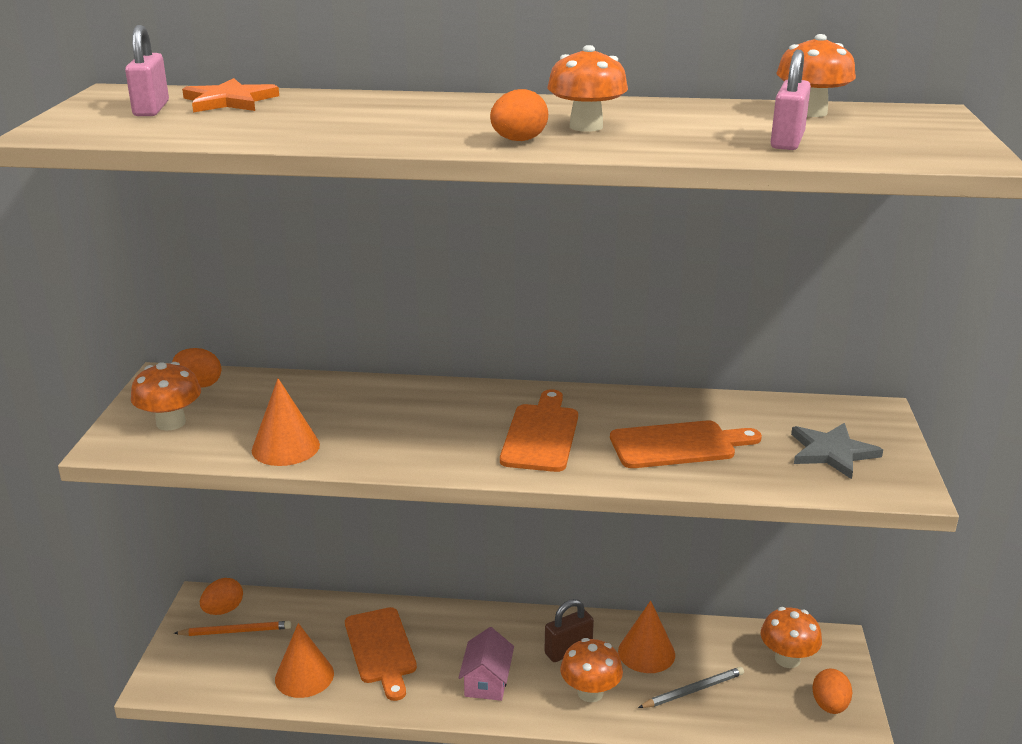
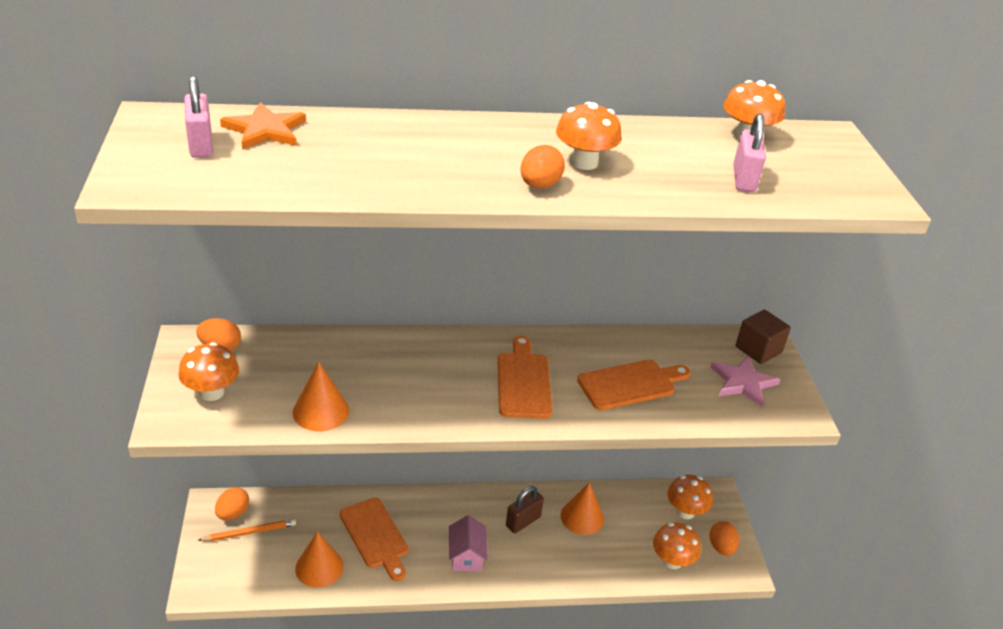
camera: 15 degrees left, 10 degrees up
orange mushroom [560,638,623,702] -> orange mushroom moved to [653,522,701,569]
grey pencil [638,667,744,708] -> none
grey star [791,423,883,479] -> pink star [710,356,780,407]
none -> brown cube [736,309,791,364]

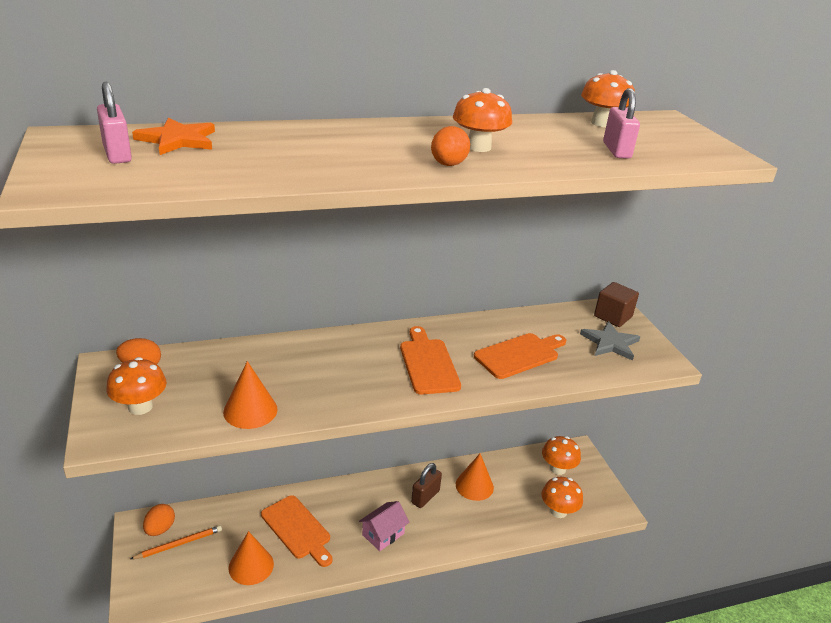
camera: 10 degrees left, 5 degrees down
pink house [449,515,488,571] -> pink house turned 60 degrees clockwise [359,501,409,551]
pink star [710,356,780,407] -> grey star [580,321,640,361]
orange egg [710,521,739,556] -> none

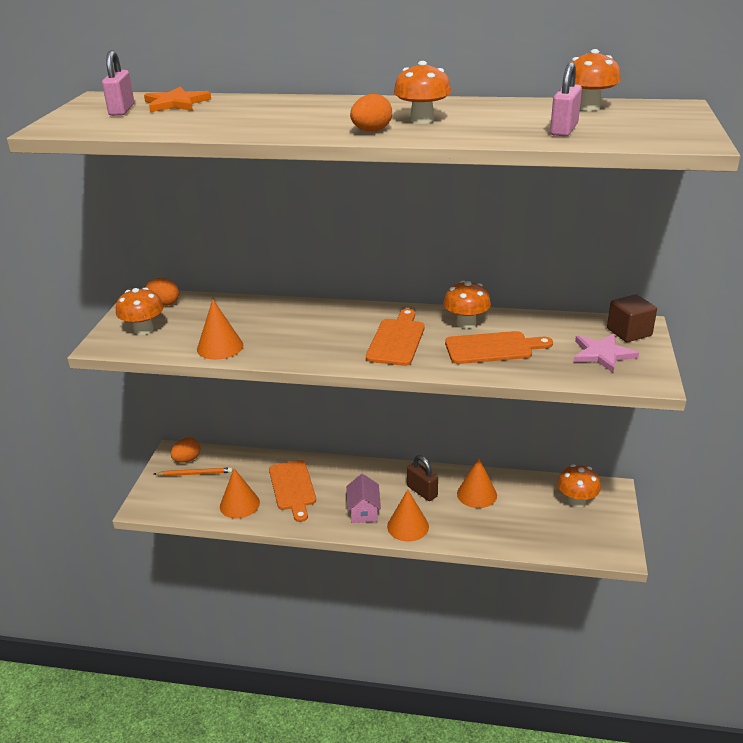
camera: 30 degrees right, 0 degrees up
pink house [359,501,409,551] -> pink house turned 75 degrees counterclockwise [346,474,381,523]
brown padlock [411,463,442,508] -> brown padlock turned 75 degrees clockwise [407,455,438,501]
orange mushroom [541,477,583,518] -> orange mushroom moved to [443,281,491,329]
grey star [580,321,640,361] -> pink star [574,334,639,373]
none -> orange cone [387,490,429,542]

